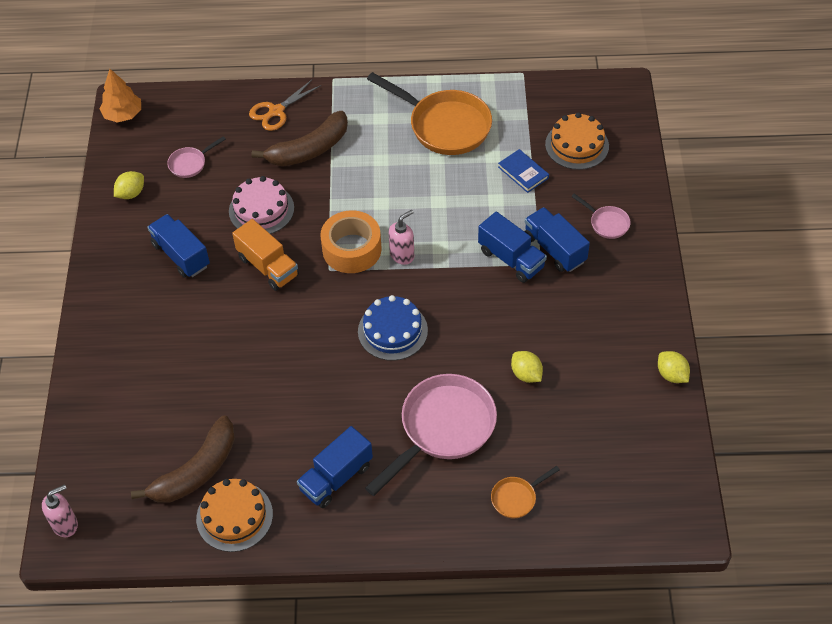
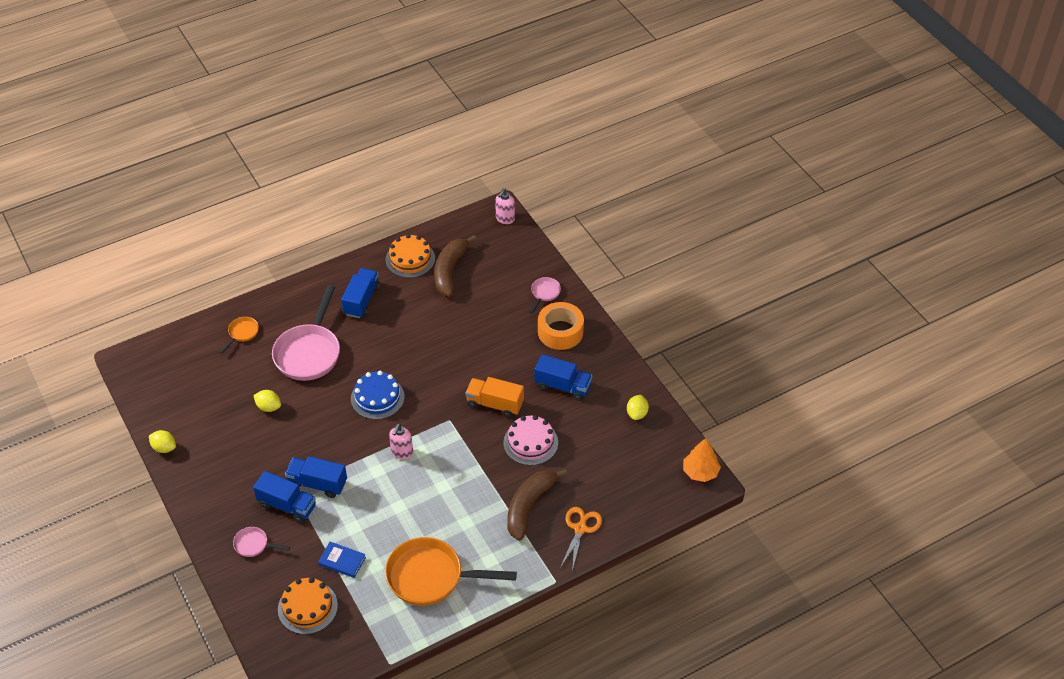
camera: 150 degrees right, 5 degrees down
pink pan [167,136,226,178] -> pink pan moved to [530,277,561,313]
orange tape [320,211,381,273] -> orange tape moved to [538,302,584,350]

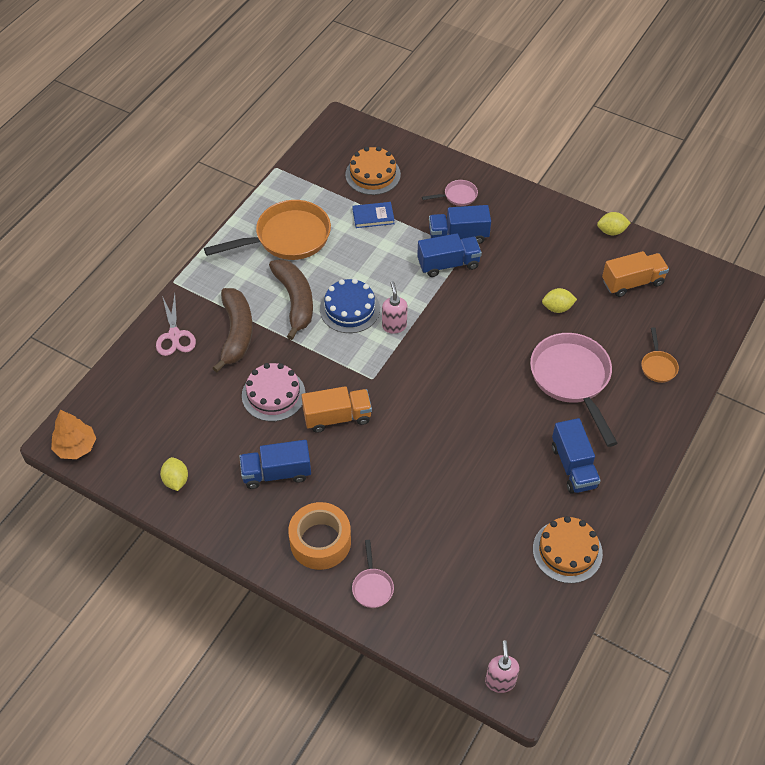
camera: 150 degrees right, 5 degrees up
blue cake [351,371,404,420] -> blue cake moved to [320,279,380,333]
brown banana [434,235,476,297] -> brown banana moved to [269,259,313,340]
orange scissors [561,507,602,571] -> pink scissors [156,294,196,356]
none -> orange truck [602,251,669,297]

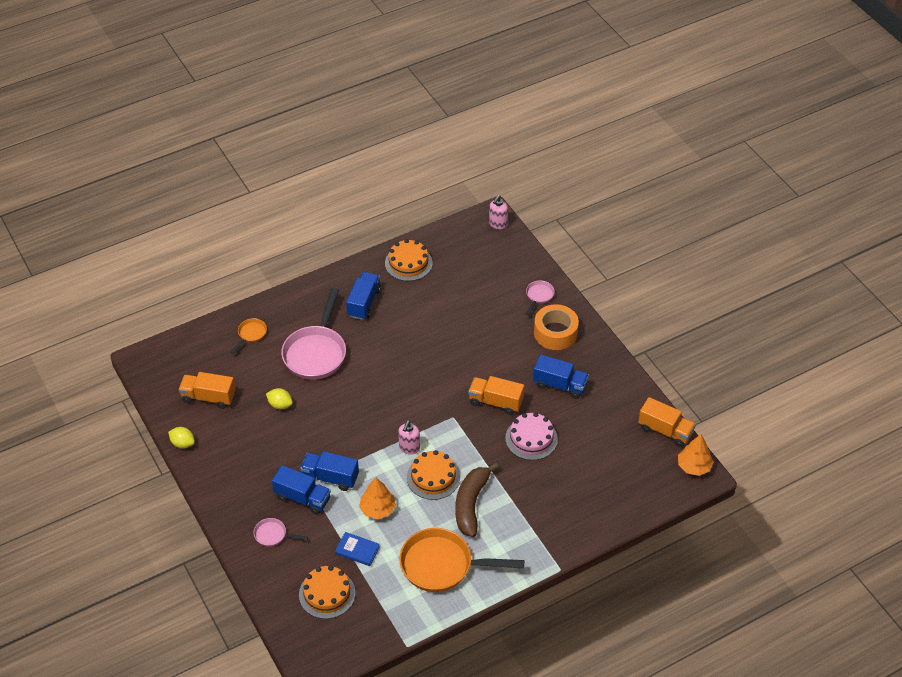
camera: 150 degrees left, 5 degrees down
pink scissors [156,294,196,356] -> none
yellow lemon [160,457,188,491] -> none
brown banana [213,288,253,372] -> none
blue cake [320,279,380,333] -> orange cake [407,450,460,500]
none -> orange tree [359,478,396,519]
none -> orange truck [638,397,696,447]

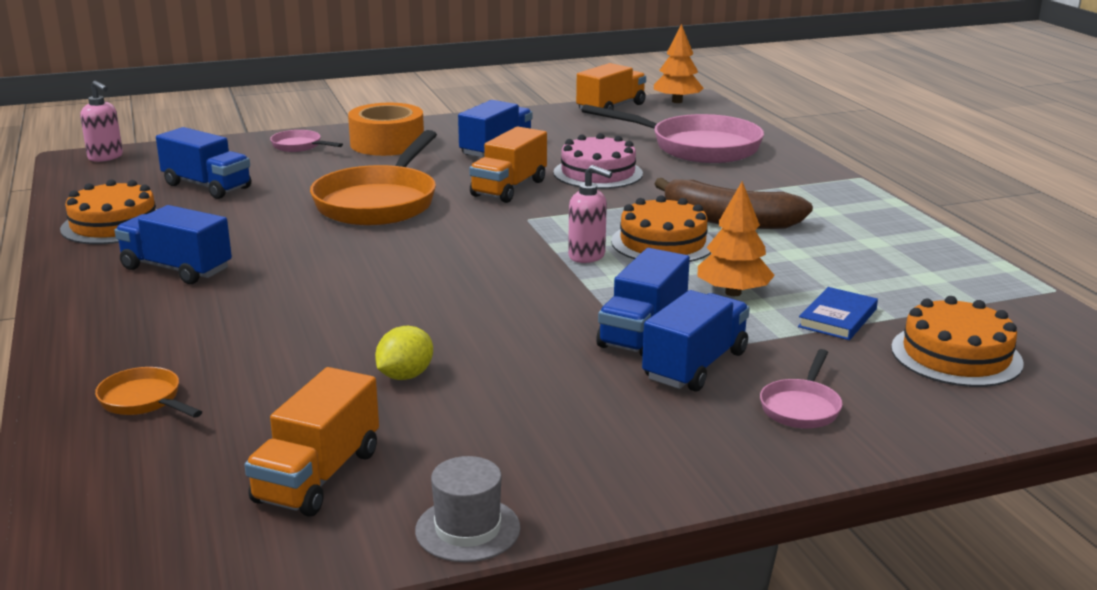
camera: 80 degrees left, 25 degrees down
yellow lemon [168,427,195,449] -> grey hat [415,456,520,562]
pink pan [281,288,346,380] -> pink pan moved to [582,104,764,163]
orange pan [399,528,524,592] -> orange pan moved to [310,130,437,226]
none -> blue truck [156,127,251,199]

